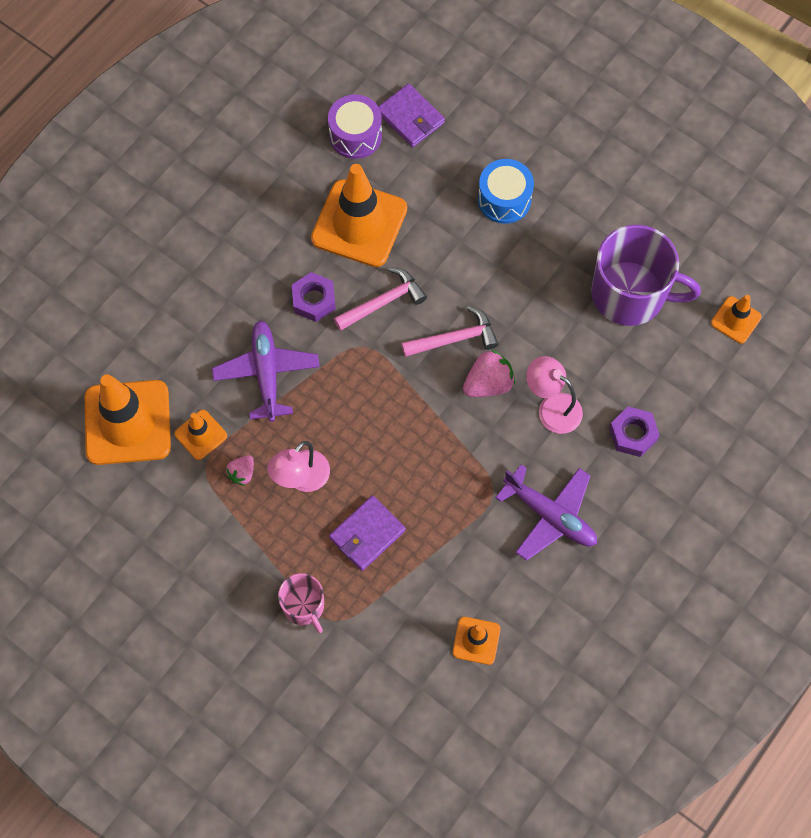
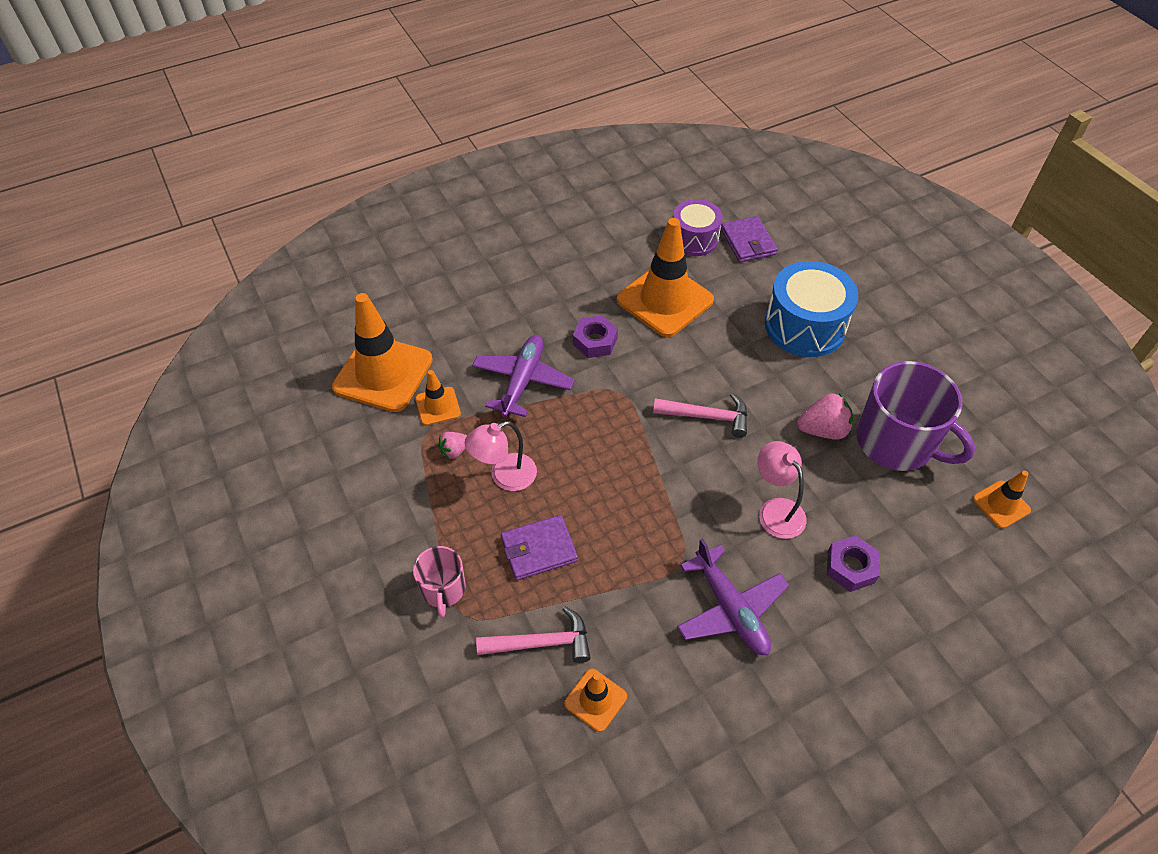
camera: 25 degrees right, 15 degrees down
pink hammer [334,267,427,331] -> pink hammer moved to [476,607,591,663]
pink strawberry [463,349,515,397] -> pink strawberry moved to [797,393,853,439]
blue drum [478,159,534,224] -> blue drum [765,261,858,357], size x1.54

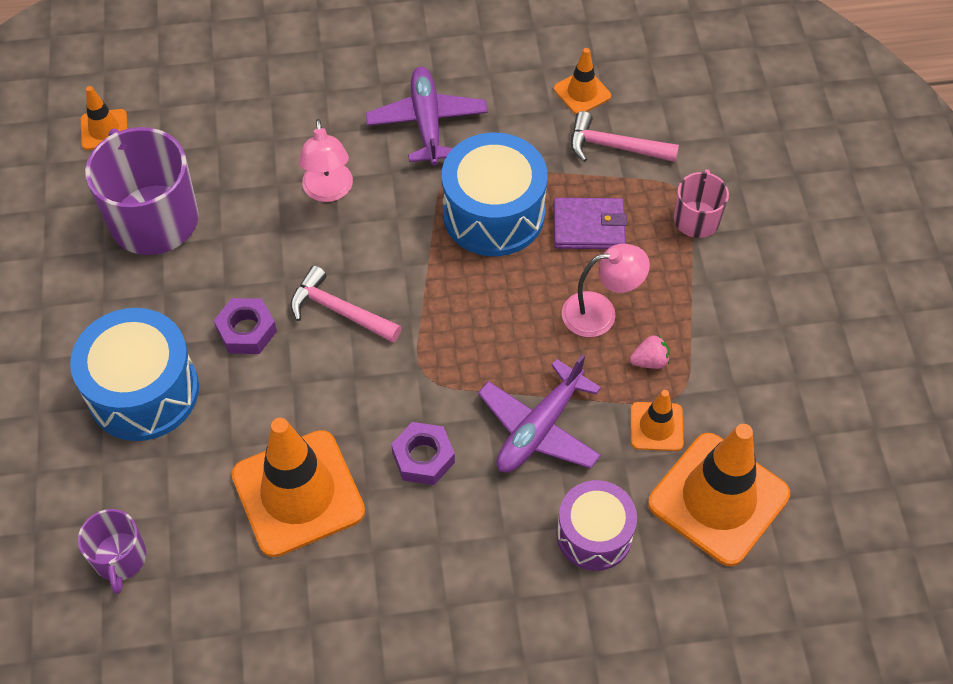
camera: 160 degrees left, 5 degrees up
purple drum [673,199,723,256] -> purple drum moved to [557,480,637,571]
purple wallet [721,216,778,262] -> purple mug [78,509,146,594]
pink strawberry [797,393,853,439] -> none
purple nut [827,535,880,592] -> purple nut moved to [214,298,277,354]
none -> blue drum [442,133,548,256]

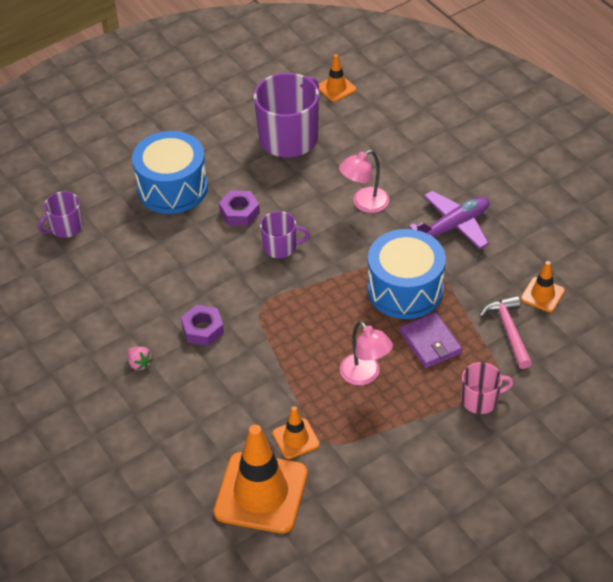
camera: 65 degrees right, 10 degrees down
orange traffic cone [232,418,365,557] -> none
pink hammer [290,265,401,343] -> purple mug [260,211,310,258]
purple plane [478,354,601,472] -> none
purple drum [557,480,637,571] -> none
pink strawberry [630,335,670,369] -> pink strawberry moved to [127,346,153,370]

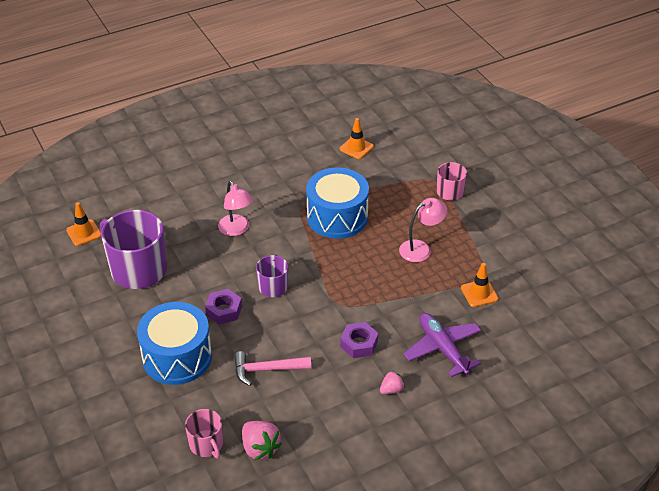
camera: 85 degrees left, 5 degrees down
purple mug [38,191,83,238] -> pink mug [185,409,223,458]
orange traffic cone [214,424,308,533] -> none
purple wallet [400,312,462,368] -> none
purple plane [409,191,490,249] -> purple plane moved to [403,313,481,377]
pink hammer [479,295,532,369] -> pink hammer moved to [234,351,311,386]
none -> pink strawberry [242,421,282,460]

